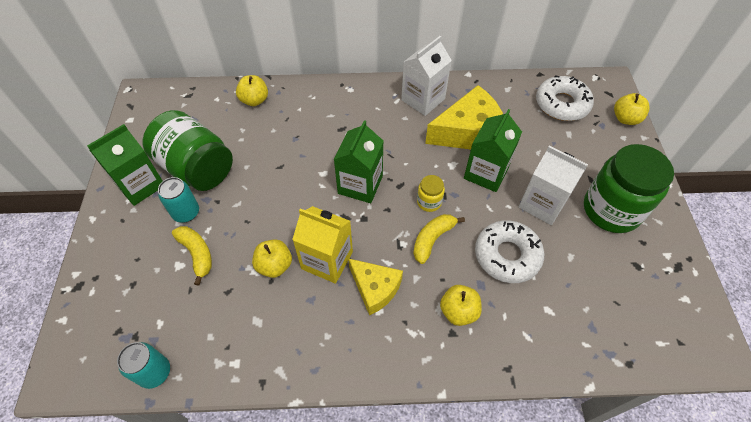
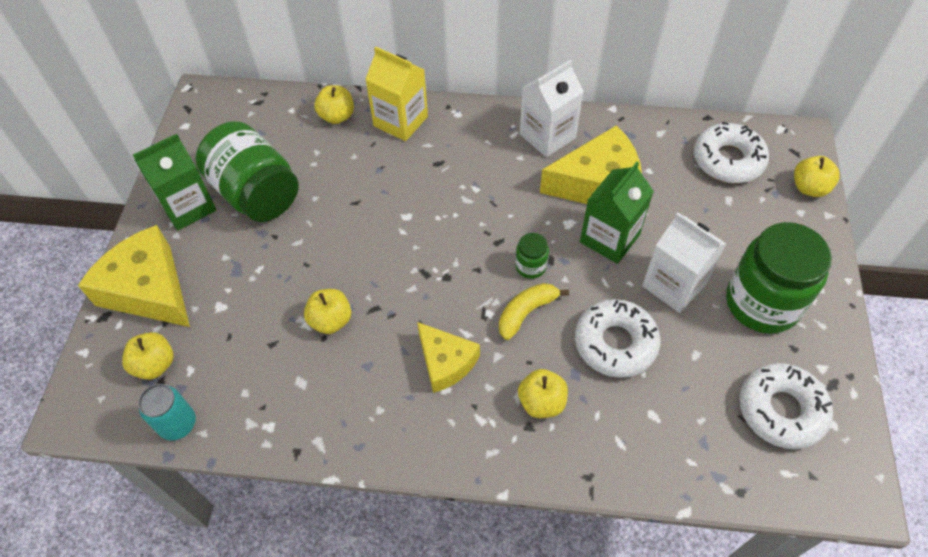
camera: 10 degrees right, 0 degrees up
turquoise can [158,177,199,223] -> none
yellow banana [172,226,212,286] -> none
yellow carton [292,206,353,284] -> yellow carton moved to [365,47,428,141]
green carton [334,120,383,203] -> none
yellow jar [417,175,445,212] -> green jar [515,233,549,279]
none -> yellow cheese [78,225,190,327]
none -> yellow apple [122,332,174,380]
none -> white donut [739,363,833,449]

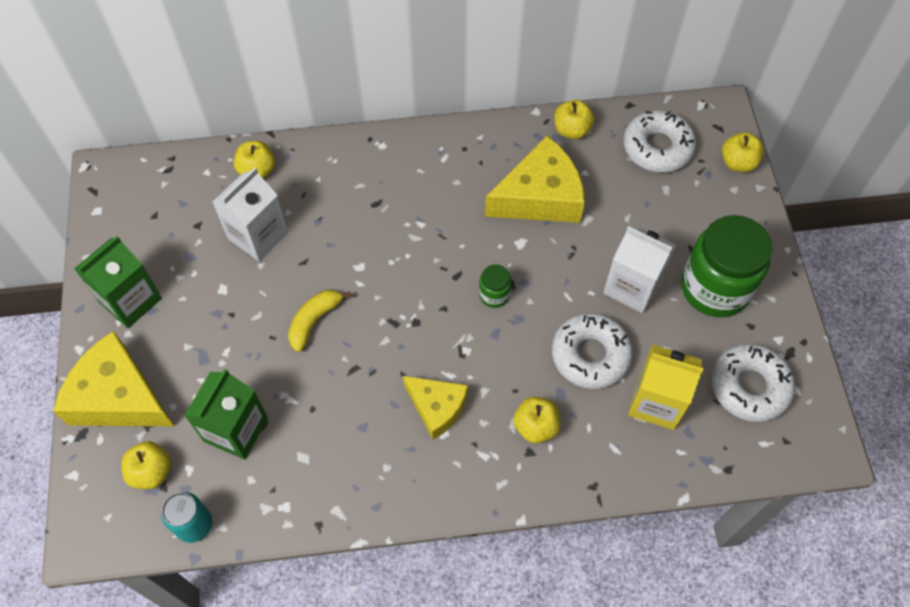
camera: 15 degrees left, 5 degrees up
green jar [196,121,299,222] -> none
yellow apple [304,289,351,334] -> yellow apple moved to [554,100,595,139]
yellow carton [365,47,428,141] -> yellow carton moved to [628,345,704,430]
yellow banana [499,283,569,340] -> yellow banana moved to [288,290,351,352]
white carton [520,60,584,157] -> white carton moved to [213,167,288,261]
green carton [580,162,654,264] -> green carton moved to [184,369,268,459]

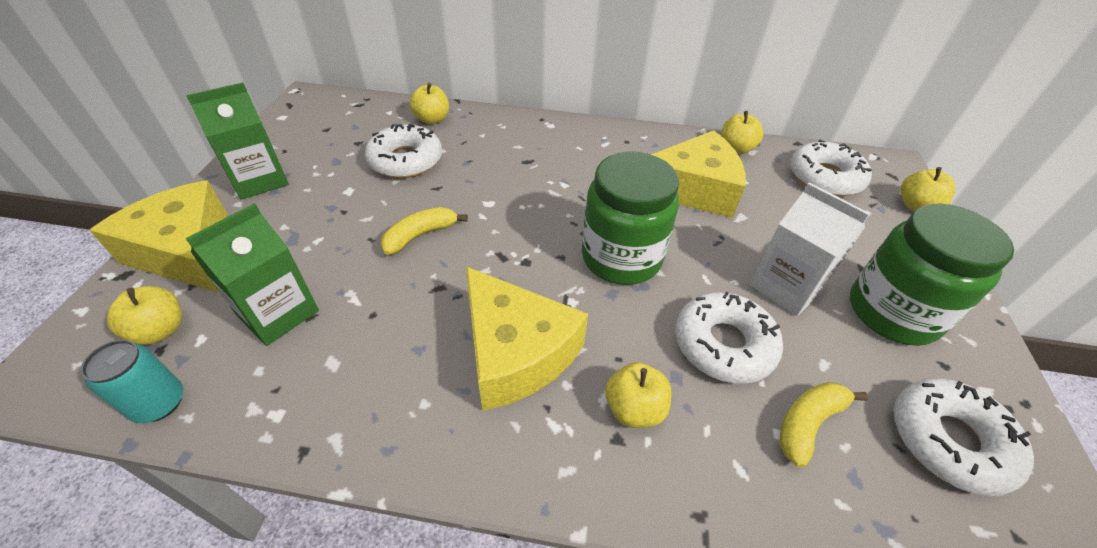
camera: 15 degrees right, 15 degrees down
white carton [213,167,288,261] -> white donut [365,124,442,178]
yellow cheese [403,376,468,440] -> yellow cheese [466,266,588,411], size x1.62
green jar [479,264,511,308] -> green jar [582,152,679,285], size x2.29
yellow carton [628,345,704,430] -> yellow banana [779,382,868,467]

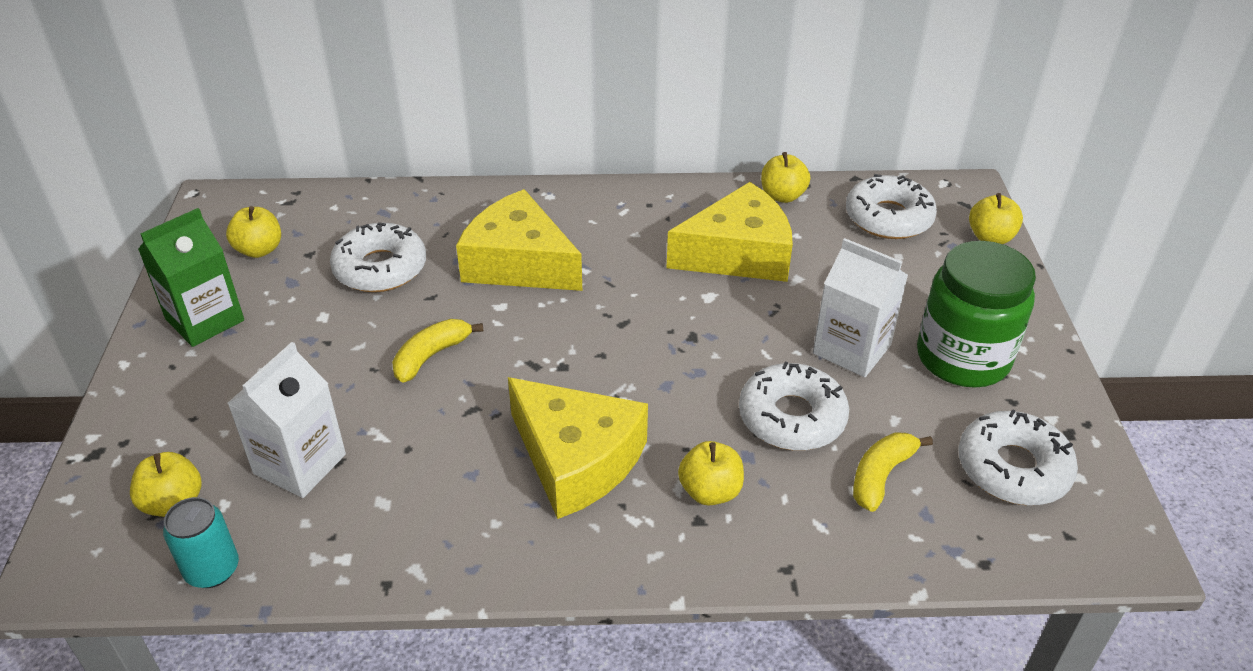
camera: 10 degrees left, 5 degrees down
yellow cheese [89,180,227,293] -> yellow cheese moved to [456,189,582,291]
green carton [186,203,319,346] -> white carton [227,342,346,498]
yellow apple [410,83,449,124] -> yellow apple moved to [226,206,281,258]
green jar [582,152,679,285] -> none

